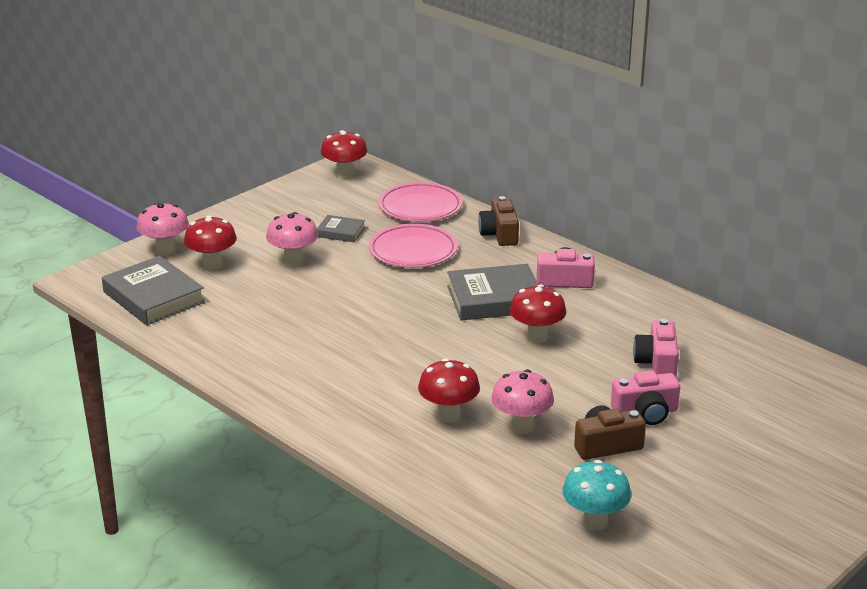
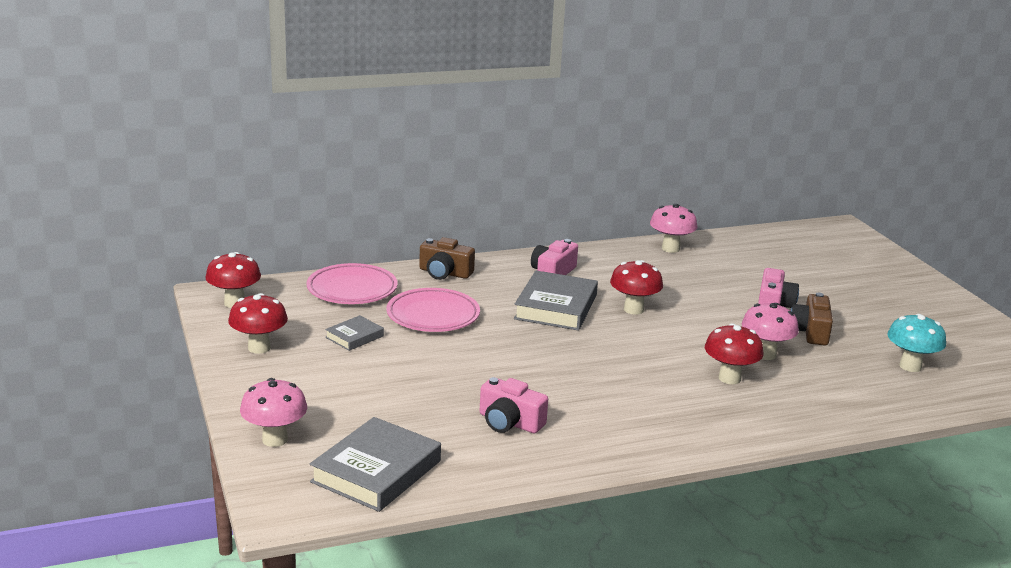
camera: 65 degrees left, 5 degrees down
grey book [102,256,205,325] -> grey book turned 45 degrees counterclockwise [310,417,441,512]
red mushroom [184,215,237,270] -> red mushroom moved to [228,293,288,354]
pink mushroom [266,212,318,266] -> pink mushroom moved to [650,204,697,253]
pink camera [633,319,679,377] -> pink camera moved to [480,377,548,433]

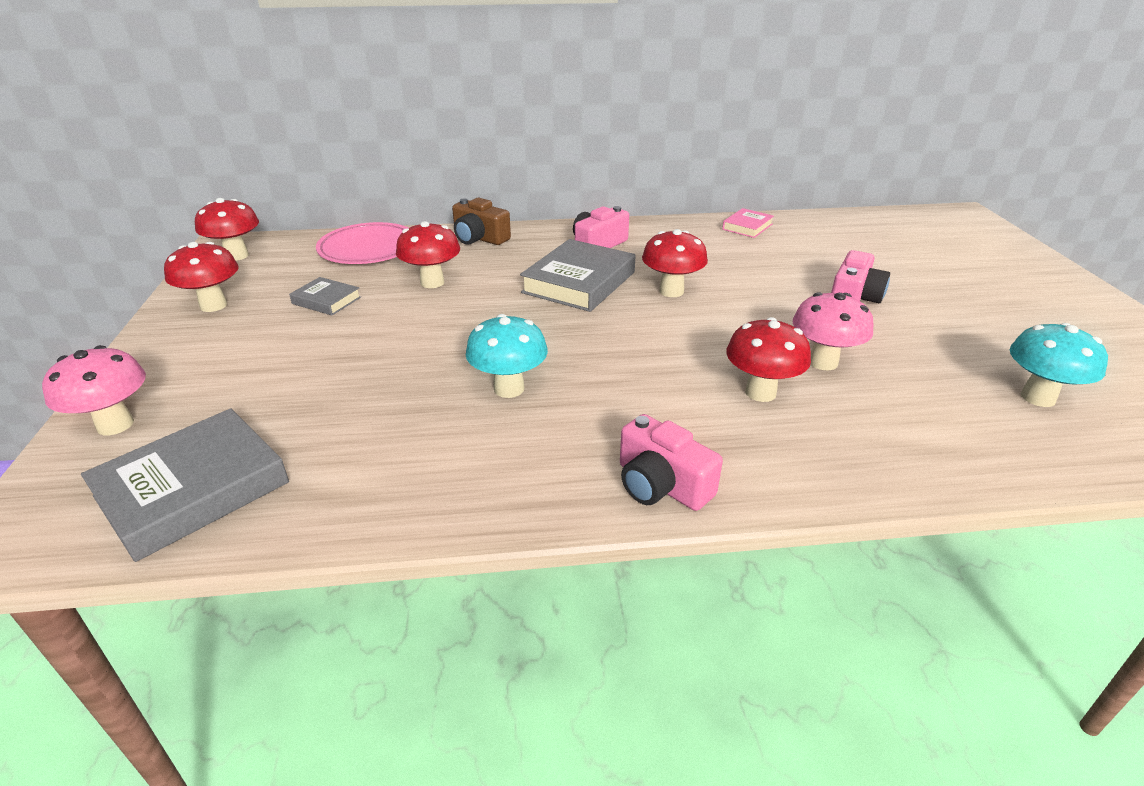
camera: 15 degrees right, 10 degrees up
grey book [325,315,384,351] -> grey book turned 60 degrees clockwise [289,277,361,315]
pink plate [386,288,480,332] -> red mushroom [396,221,460,288]
pink camera [480,377,548,433] -> pink camera moved to [620,414,723,511]
pink mushroom [650,204,697,253] -> pink book [722,208,774,238]
brown camera [790,293,833,346] -> none
none -> turquoise mushroom [466,314,548,398]

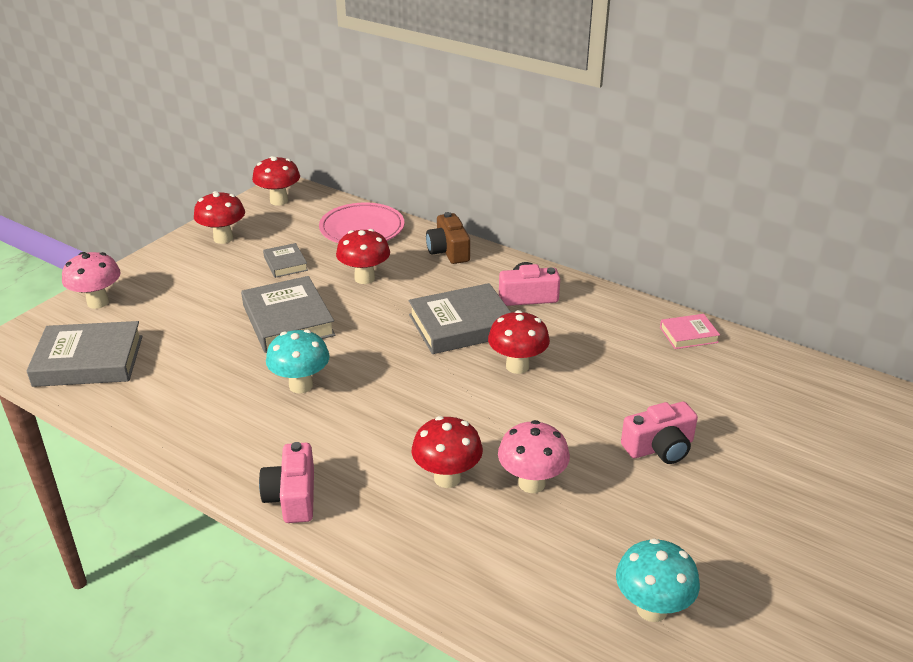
camera: 40 degrees right, 0 degrees up
none -> grey book [241,276,335,353]

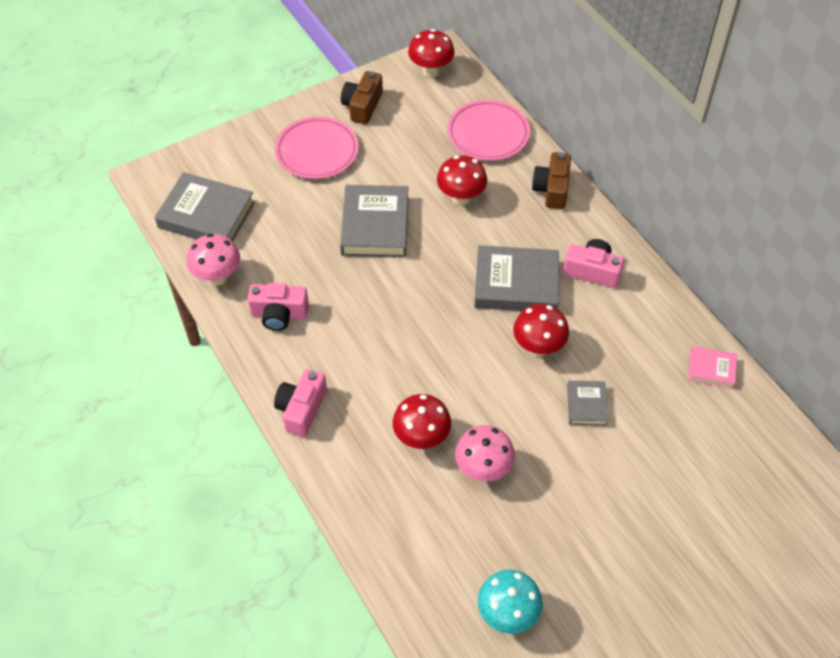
camera: 25 degrees right, 20 degrees up
pink mushroom [62,252,121,309] -> pink mushroom moved to [187,234,240,285]
red mushroom [194,191,245,244] -> brown camera [341,71,383,124]
grey book [263,243,308,278] -> grey book moved to [567,380,608,426]
turquoise mushroom [266,330,330,393] -> none
pink camera [621,402,698,464] -> pink camera moved to [247,283,309,331]
none -> pink plate [275,116,359,179]

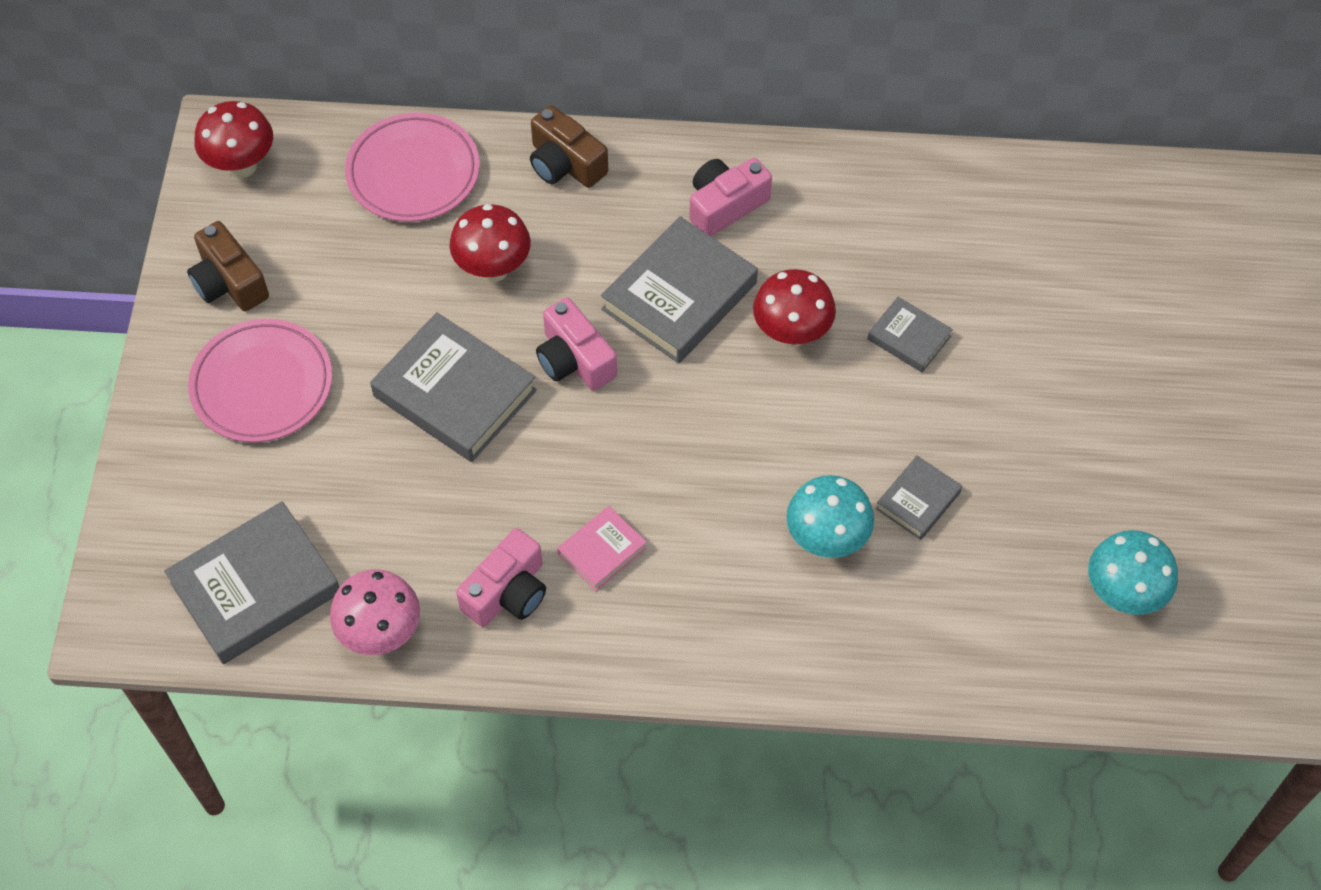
camera: 55 degrees left, 5 degrees up
pink camera [274,369,327,437] -> pink camera moved to [536,297,617,391]
red mushroom [393,394,451,449] -> turquoise mushroom [786,475,874,558]
pink mushroom [455,425,515,482] -> grey book [876,456,962,540]
pink book [688,346,737,389] -> pink book moved to [557,506,647,591]

